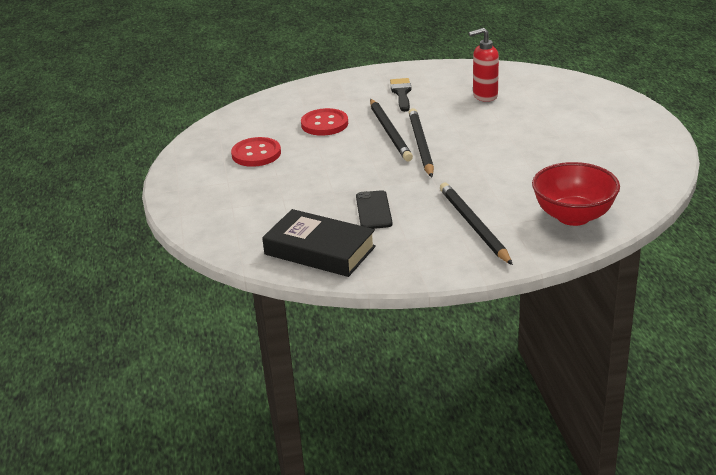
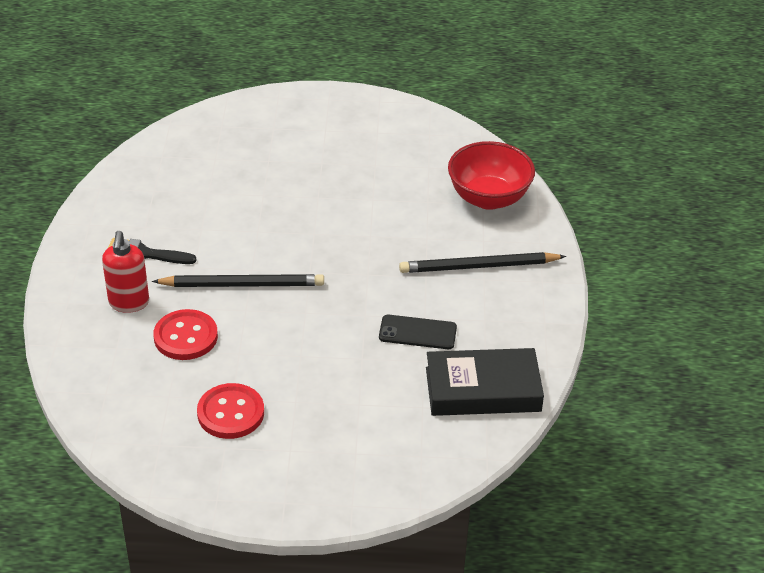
camera: 80 degrees left, 10 degrees up
black book [262,209,376,277] -> black book turned 45 degrees clockwise [426,348,544,416]
black pencil [409,108,434,177] -> none
red soap dispenser [469,28,499,102] -> red soap dispenser moved to [102,231,149,313]

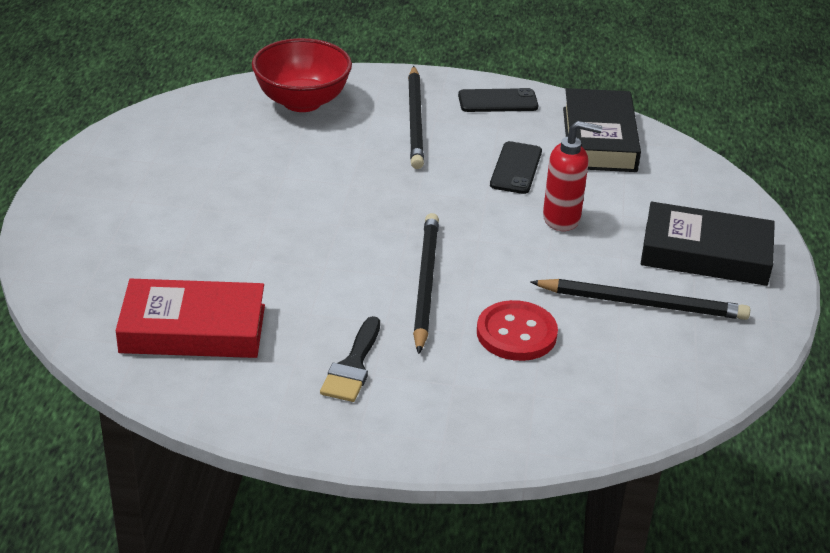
camera: 85 degrees left, 5 degrees down
red soap dispenser [102,231,149,313] -> red soap dispenser moved to [543,121,602,231]
red button [197,383,264,439] -> black pencil [530,279,750,320]
none -> red book [115,279,265,358]
none -> black phone [458,88,538,112]
none -> black book [641,202,775,286]

